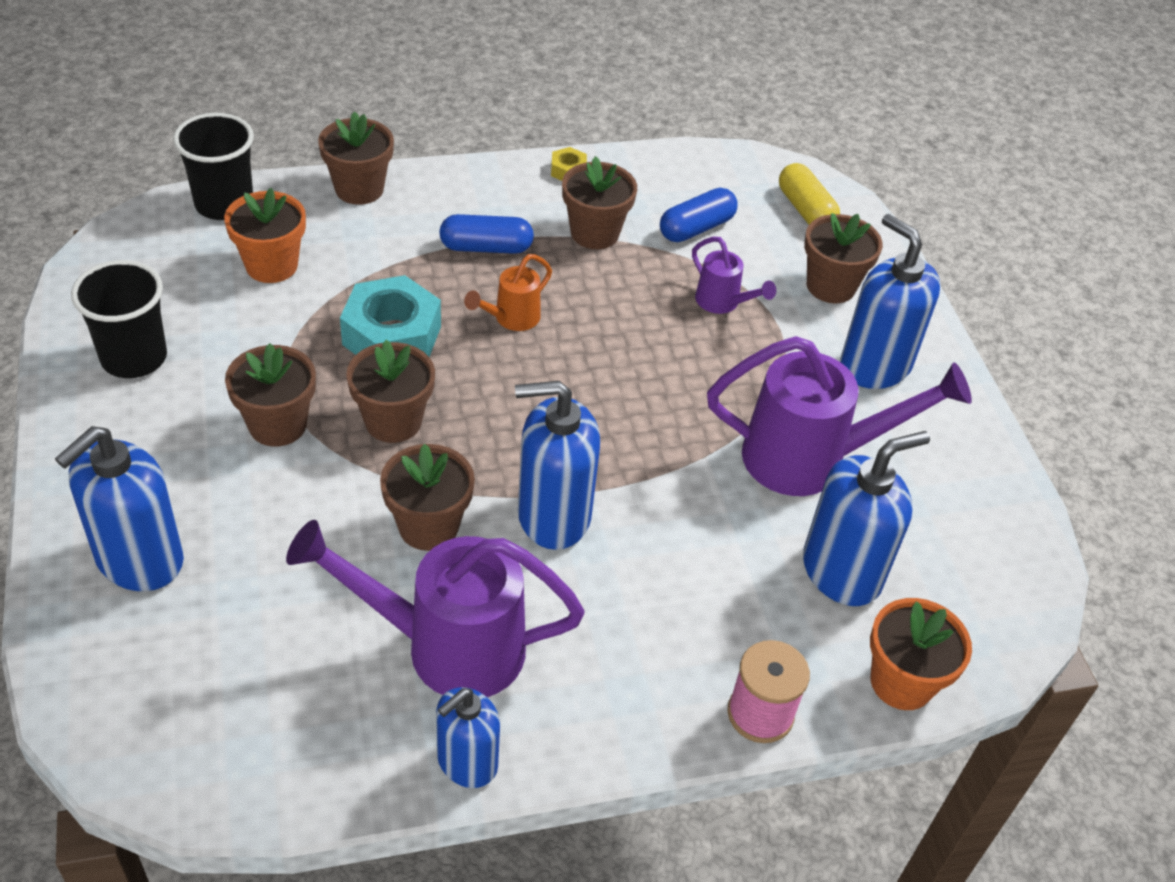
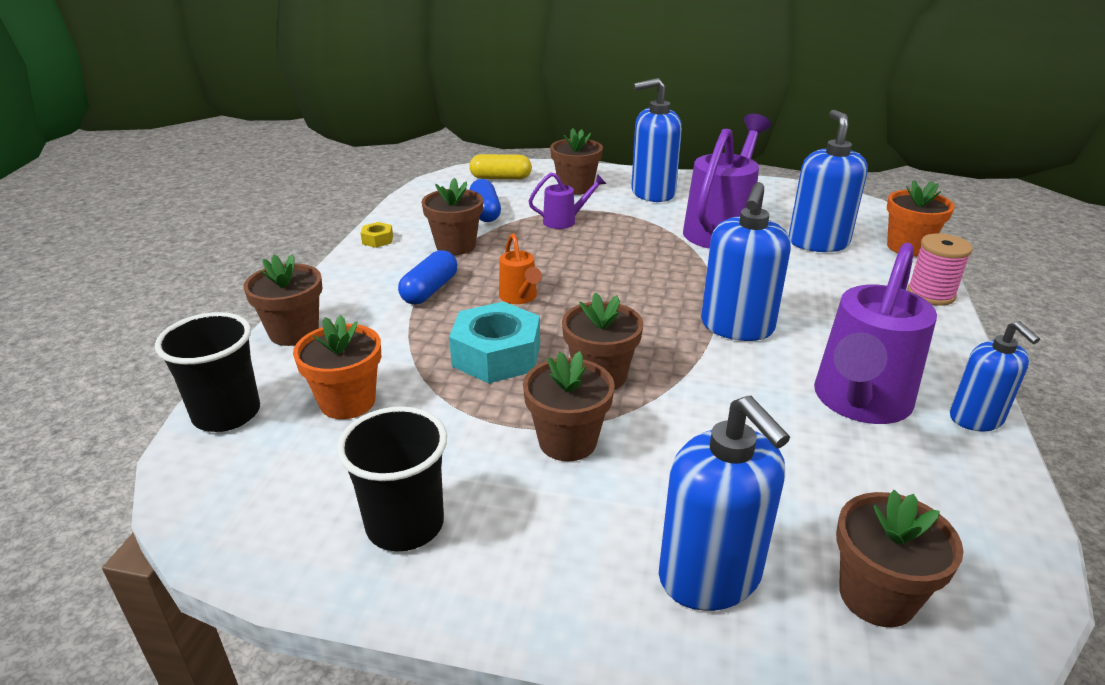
camera: 60 degrees left, 15 degrees down
brown flower pot [380,444,475,551] -> brown flower pot moved to [836,490,964,627]

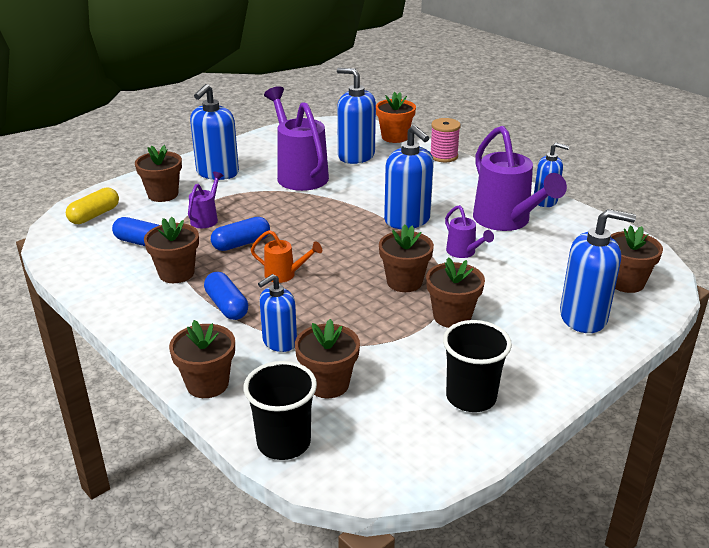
camera: 55 degrees left, 0 degrees up
orange flower pot [293,315,381,419] -> brown flower pot [295,319,360,398]
yellow nut [361,222,393,248] -> none
turquoise nut [449,302,540,384] -> none
none -> blue capsule [211,217,270,251]
none -> blue soap dispenser [258,274,297,352]
none -> purple watering can [445,205,494,258]

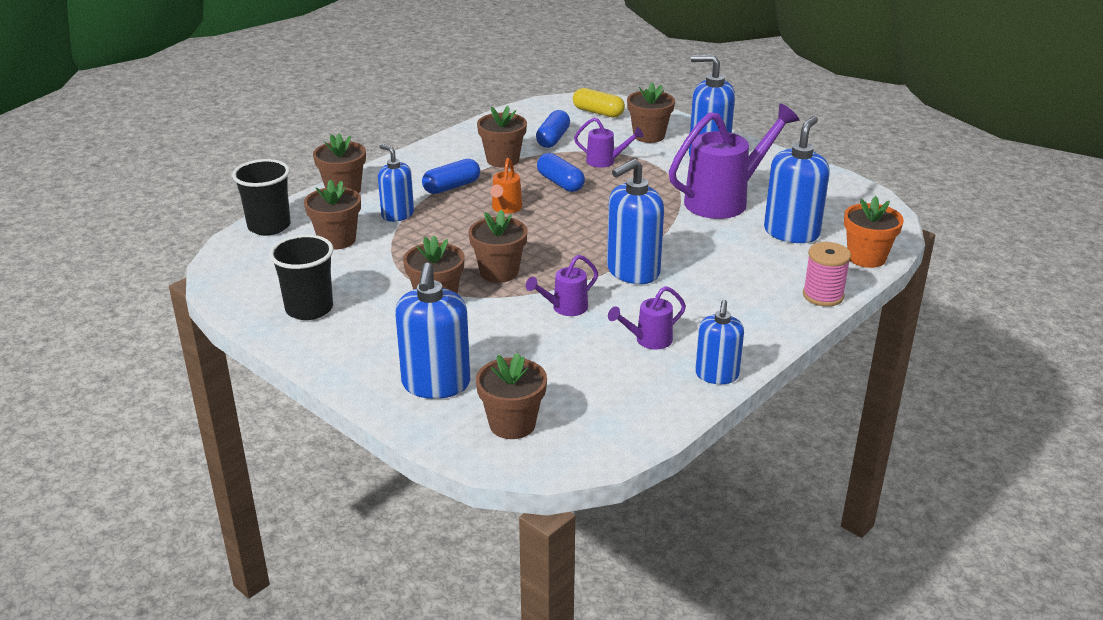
camera: 85 degrees right, 0 degrees up
purple watering can [473,126,567,231] -> purple watering can [608,286,686,350], size x0.49

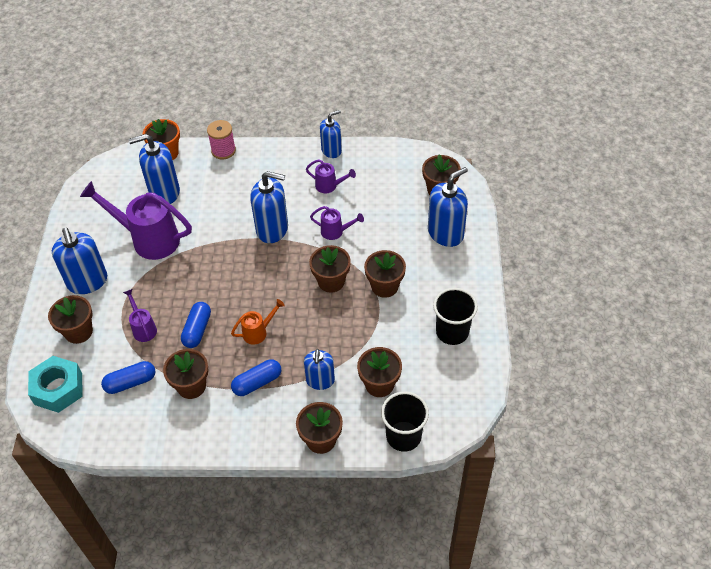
camera: 130 degrees left, 20 degrees up
blue capsule [422,159,480,194] -> blue capsule turned 45 degrees counterclockwise [231,359,281,396]
yellow capsule [573,88,625,118] -> turquoise nut [28,356,83,413]

